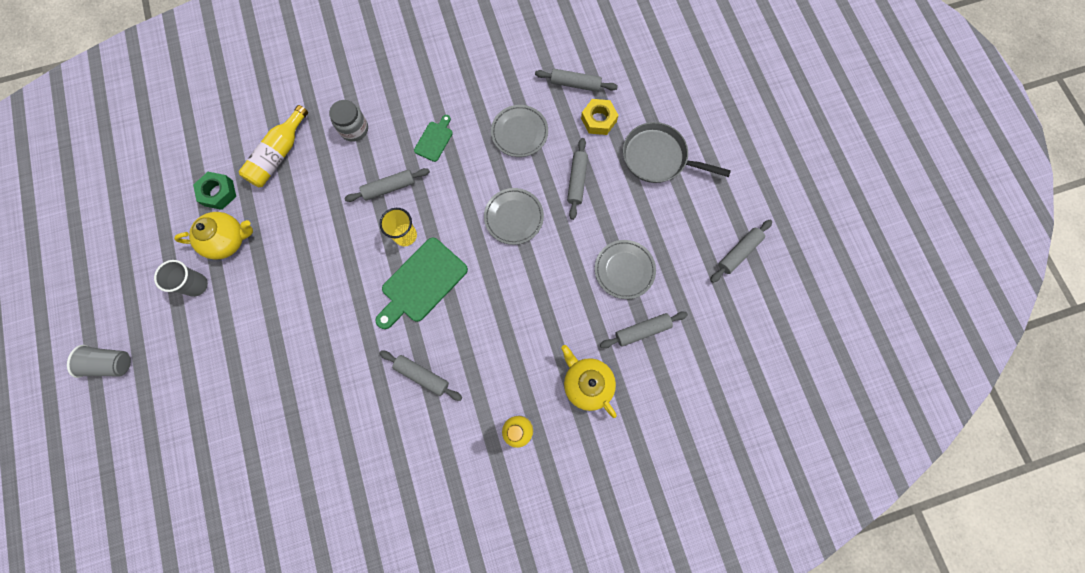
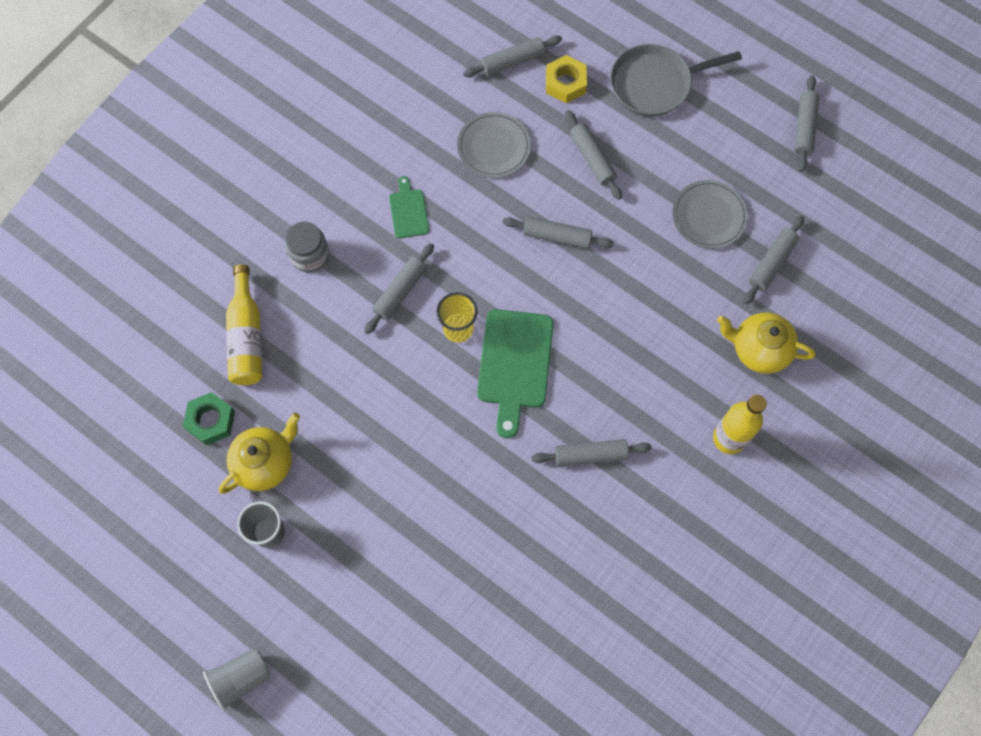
camera: 35 degrees left, 5 degrees down
grey plate [484,188,544,245] -> grey rolling pin [502,216,614,249]

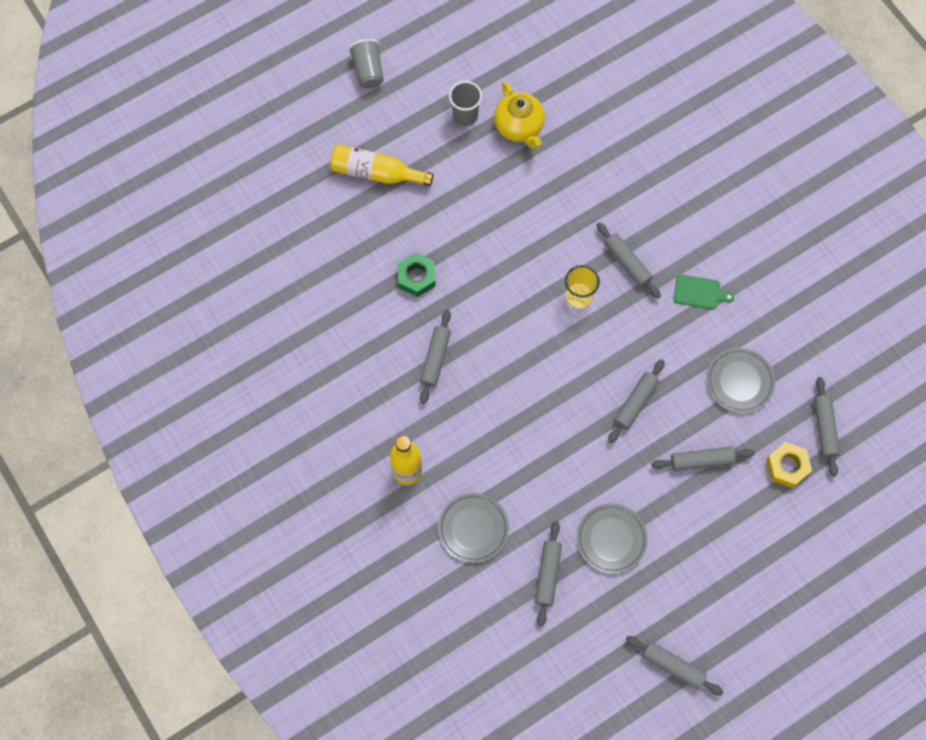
camera: 110 degrees right, 0 degrees up
green nut [183,392,235,445] -> green nut moved to [397,252,436,297]
yellow bottle [226,264,262,385] -> yellow bottle moved to [330,144,433,186]
grey jar [285,221,329,273] -> none
green cutting board [477,309,554,438] -> none
grey pan [610,44,742,117] -> none
yellow teapot [717,312,816,374] -> grey plate [438,493,509,563]
grey rolling pin [743,216,804,305] -> grey rolling pin turned 45 degrees clockwise [535,521,562,627]

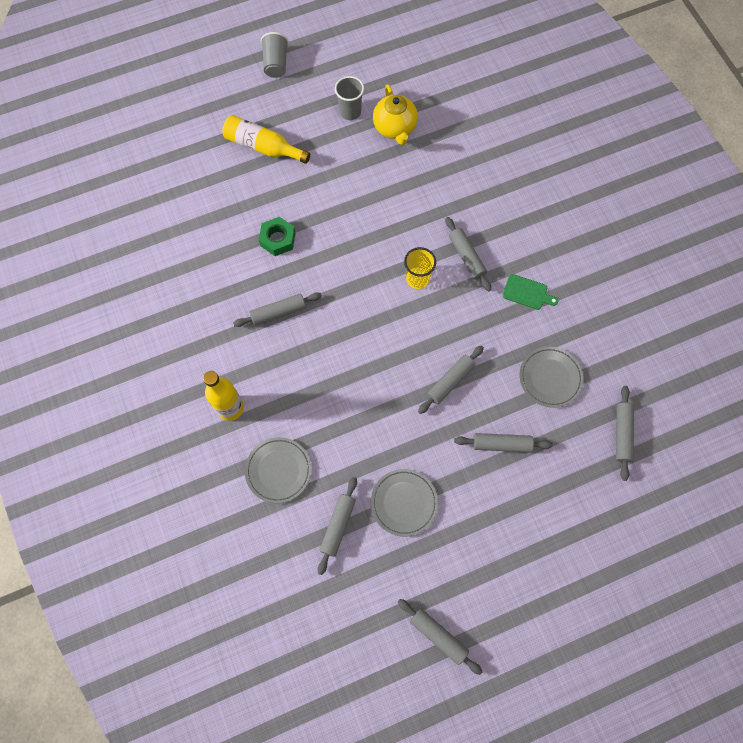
camera: 10 degrees right, 0 degrees up
grey rolling pin [420,310,451,404] -> grey rolling pin turned 45 degrees clockwise [233,292,322,327]
yellow nut [766,442,812,488] -> none

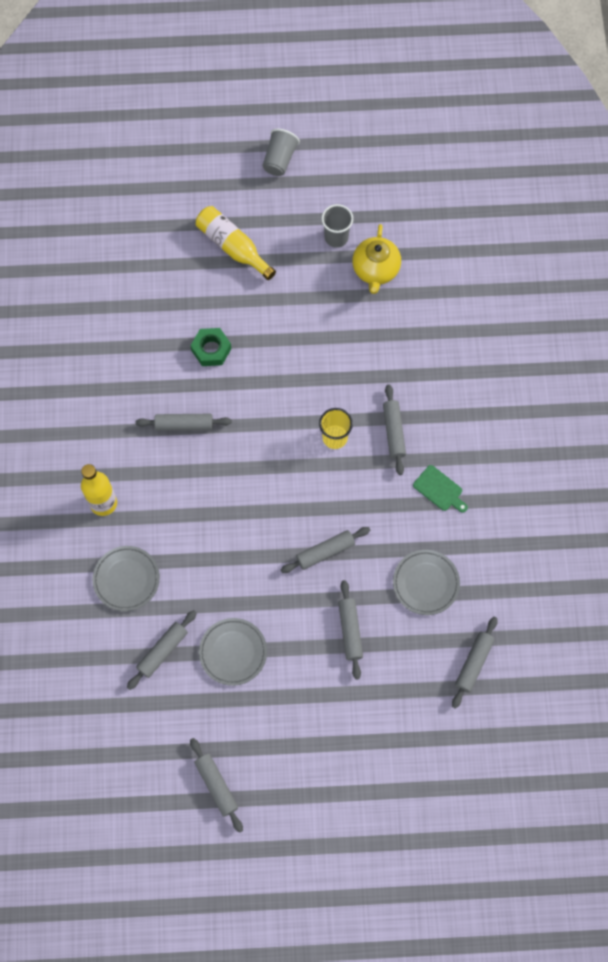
camera: 20 degrees right, 0 degrees up
grey rolling pin [454,433,553,453] -> grey rolling pin turned 60 degrees clockwise [338,580,363,680]

